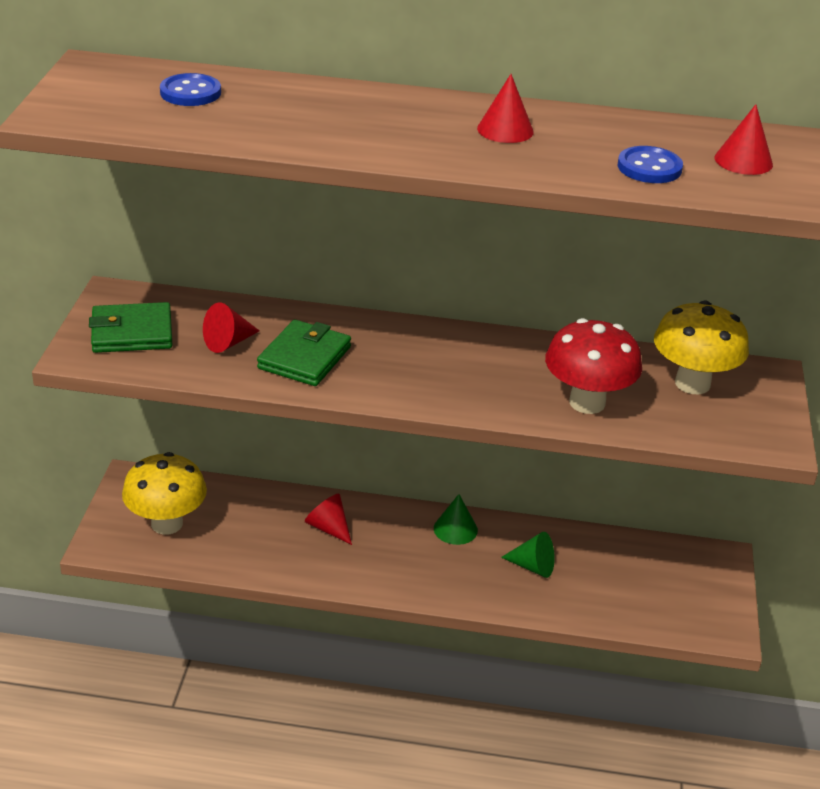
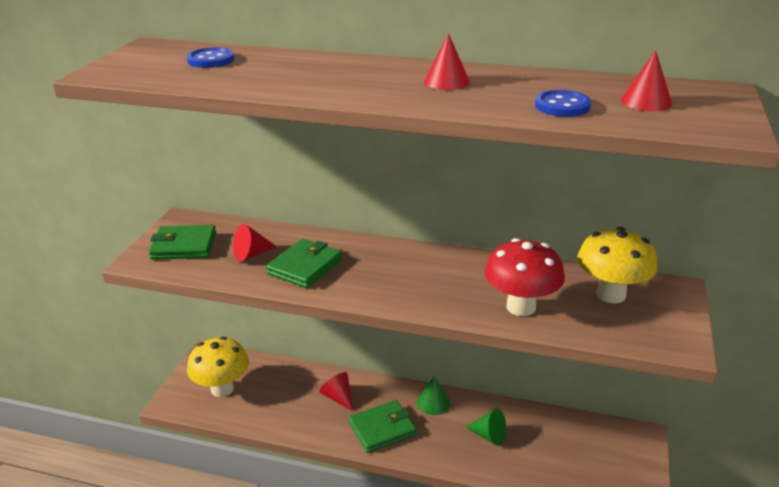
camera: 10 degrees right, 5 degrees down
none -> green wallet [349,400,417,453]

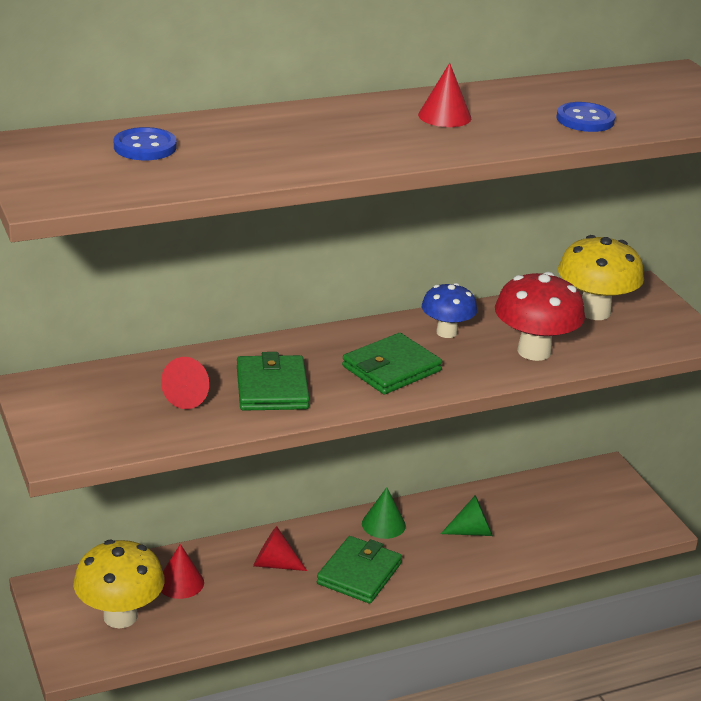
camera: 40 degrees left, 0 degrees up
green wallet [149,225,216,260] -> green wallet moved to [342,333,442,394]
red cone [621,50,672,111] -> red cone moved to [161,544,204,599]
none -> blue mushroom [422,283,477,338]

